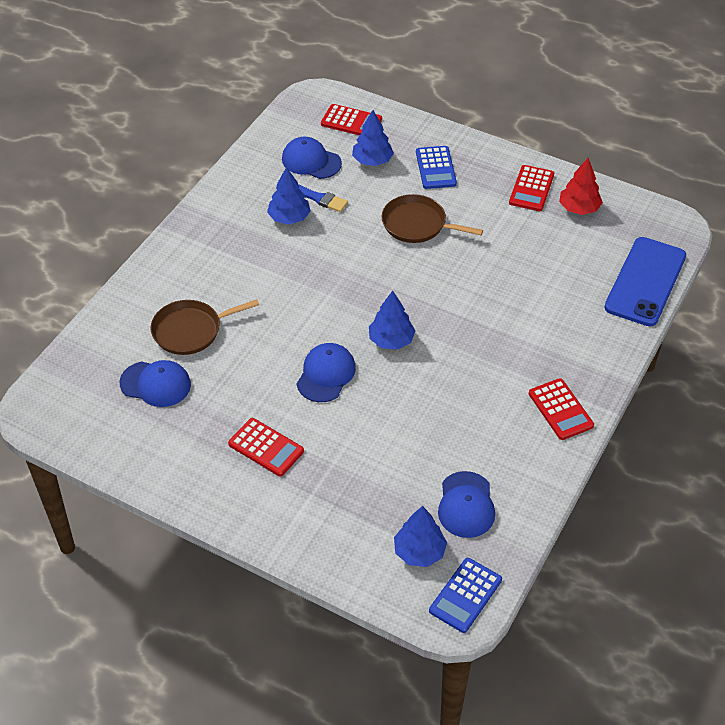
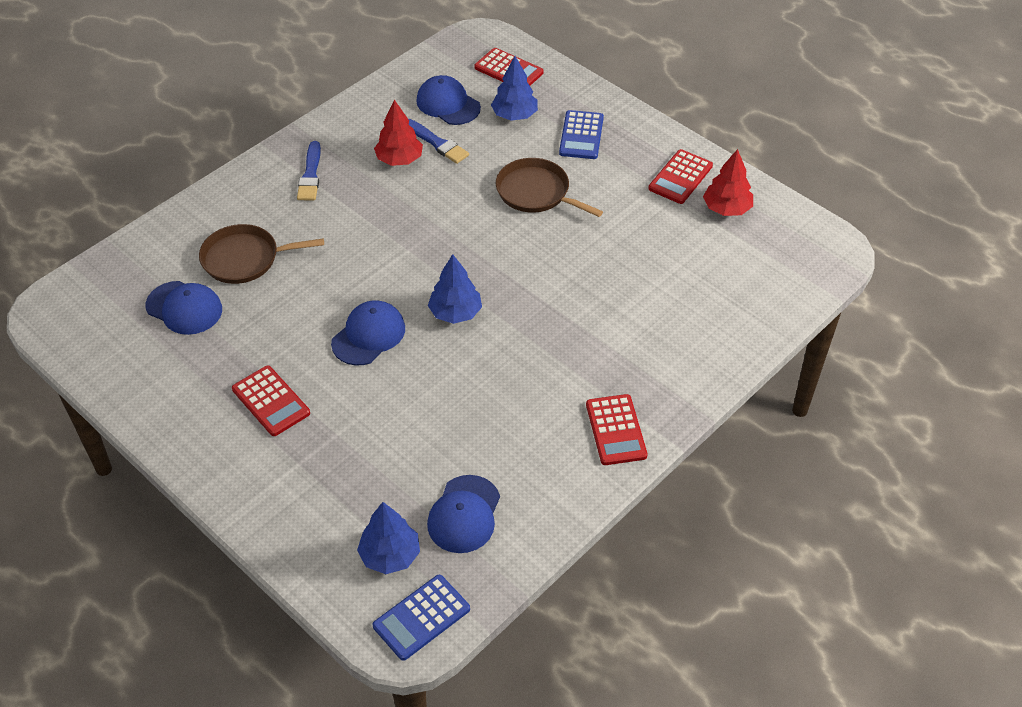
camera: 15 degrees right, 0 degrees up
blue tree [267,167,311,225] -> red tree [374,100,423,166]
blue phone [604,237,686,326] -> none
none -> blue brush [297,141,321,200]

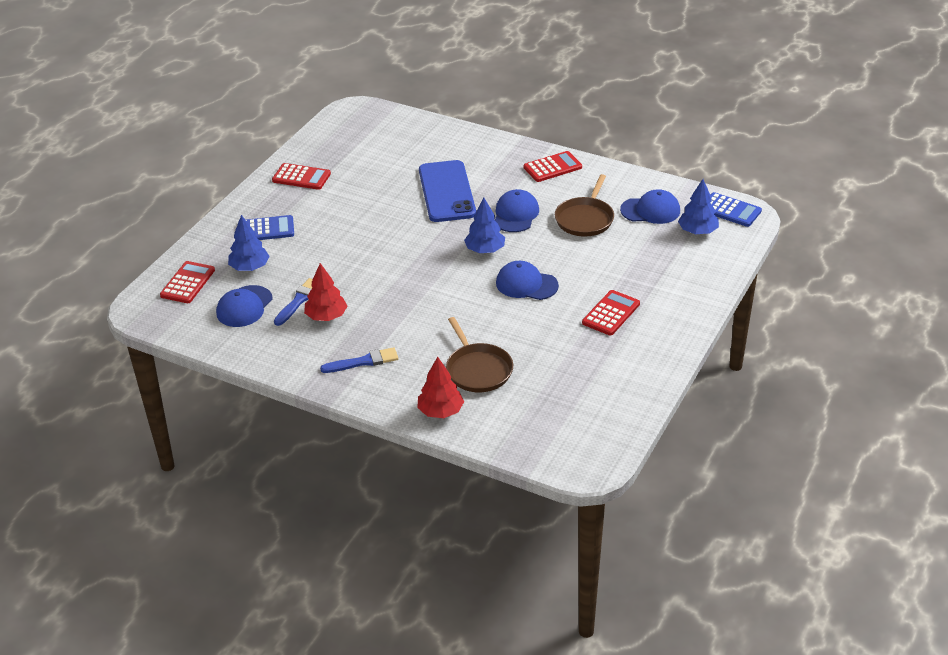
camera: 105 degrees left, 10 degrees down
blue cap [145,281,222,335] -> blue cap moved to [495,189,539,232]
brown pan [496,158,603,217] -> brown pan moved to [555,174,614,237]
red tree [703,149,753,216] -> red tree moved to [417,357,464,418]
none -> blue phone [419,160,476,222]

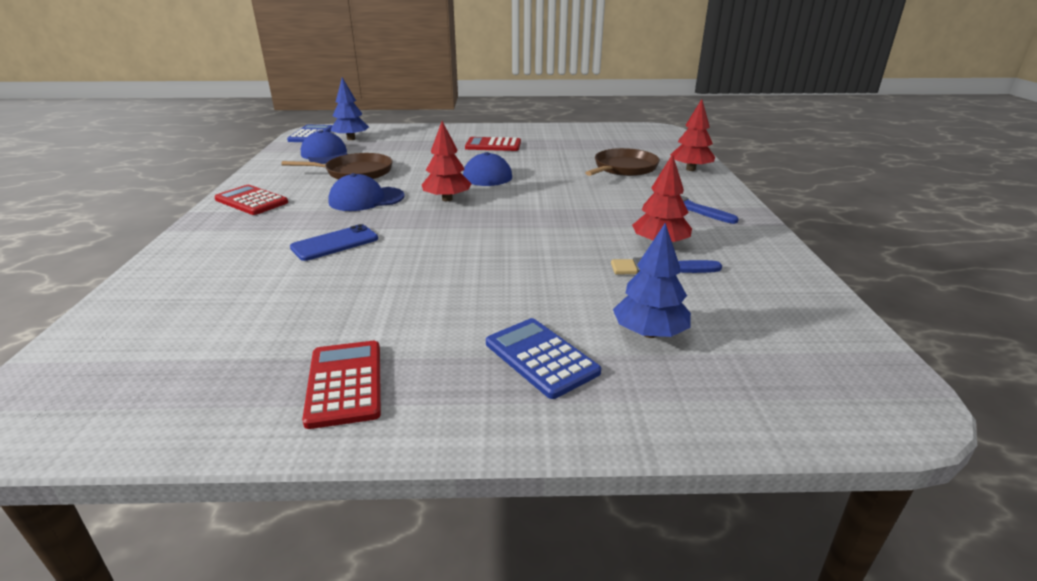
camera: 120 degrees left, 10 degrees down
red calculator [160,261,215,303] -> none
blue cap [216,285,273,327] -> none
blue phone [419,160,476,222] -> blue phone [290,224,378,261], size x0.56
blue tree [464,198,505,253] -> red tree [422,121,471,201]

